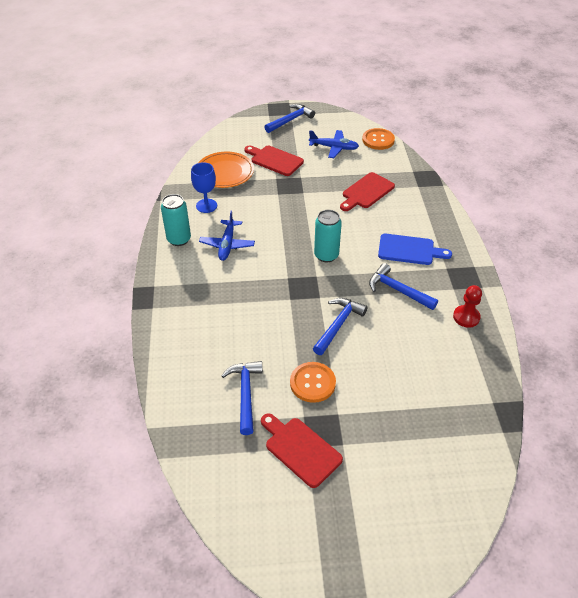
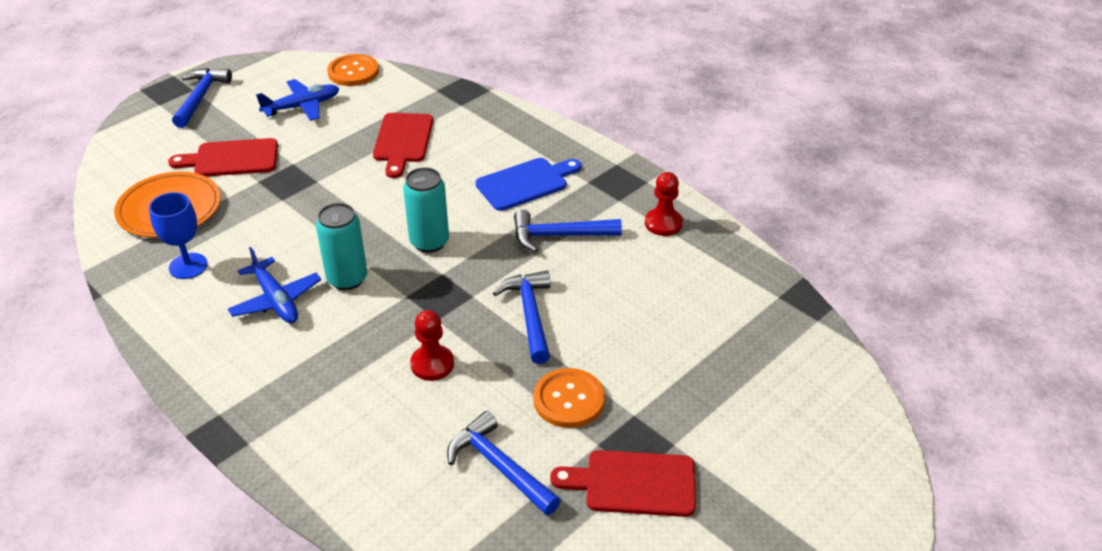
camera: 40 degrees left, 5 degrees down
turquoise can [161,194,191,246] -> turquoise can moved to [316,203,367,290]
none -> red pawn [410,310,454,381]

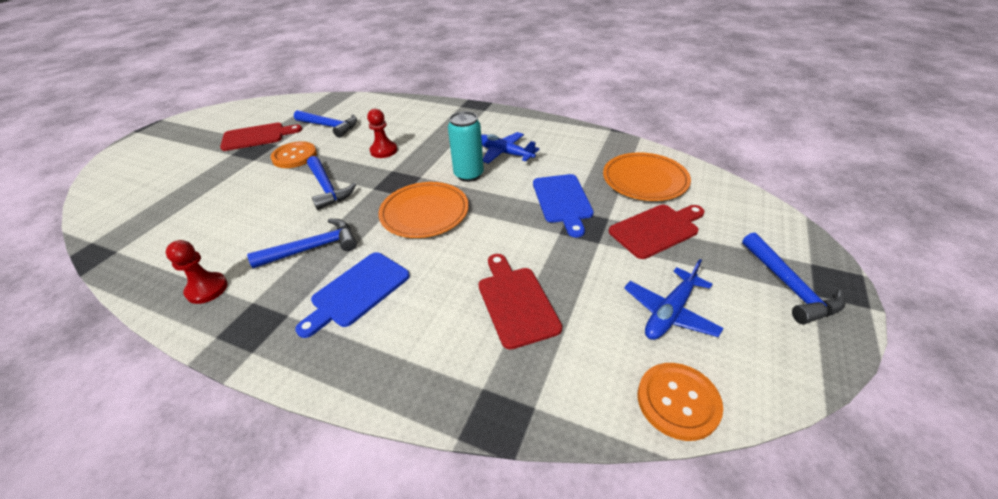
camera: 160 degrees right, 0 degrees up
blue goblet [149,192,208,279] -> none
turquoise can [403,167,449,253] -> orange plate [378,182,469,238]
none -> blue cutting board [533,174,594,237]

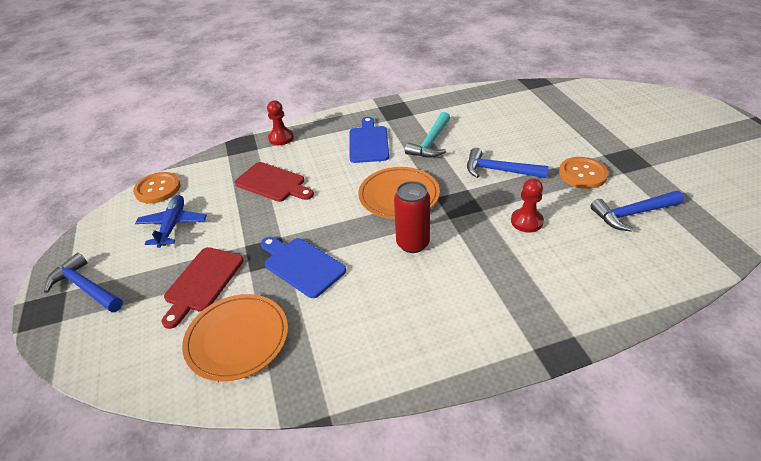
camera: 140 degrees right, 0 degrees up
red pawn [166,240,228,304] -> red pawn moved to [267,100,294,145]
red cutting board [220,123,302,151] -> none
blue hammer [247,219,357,268] -> turquoise hammer [405,112,450,157]
turquoise can [448,111,484,182] -> red can [394,181,430,253]
blue plane [481,132,539,164] -> none

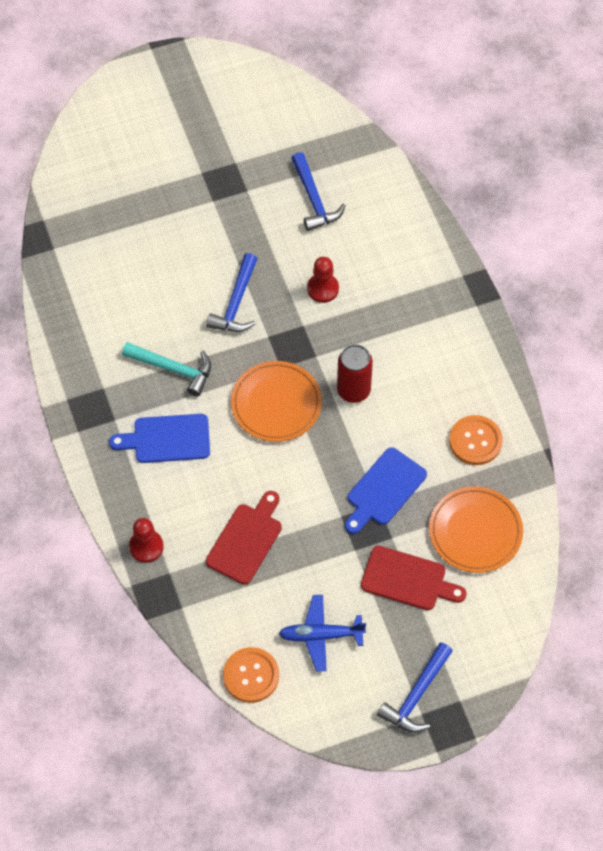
camera: 95 degrees left, 20 degrees up
orange button [559,157,608,189] -> orange button moved to [449,415,503,465]

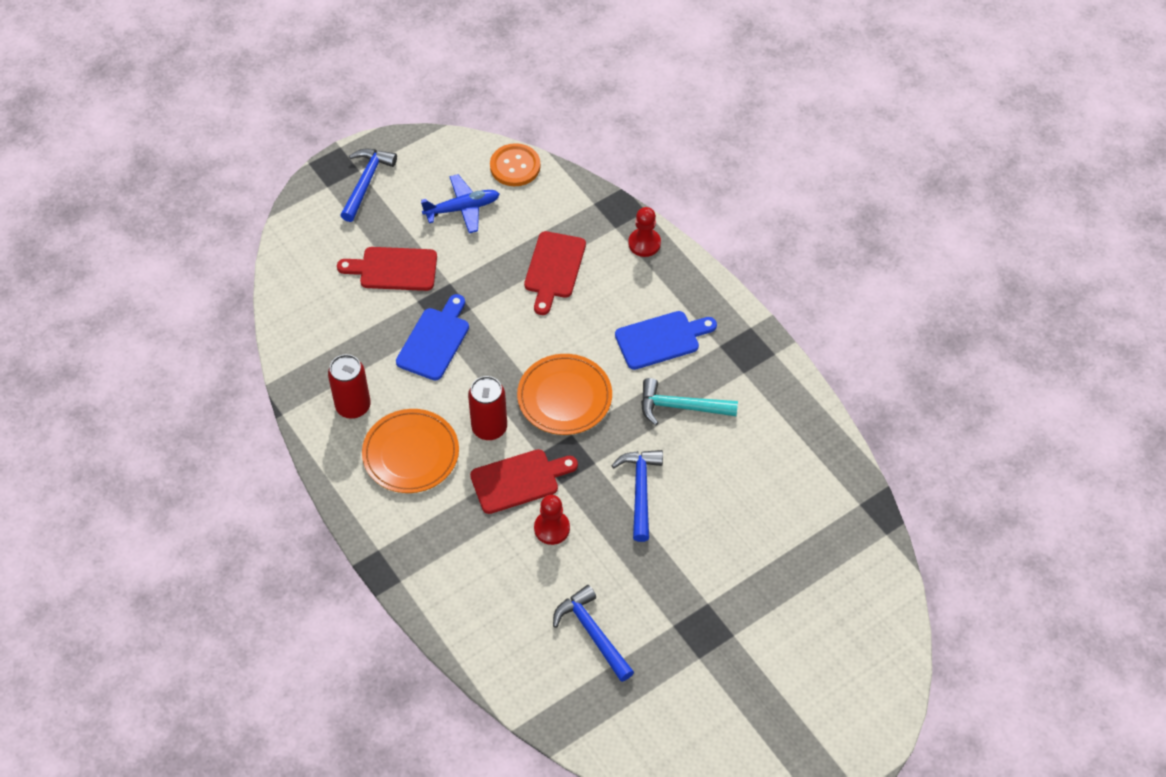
camera: 165 degrees right, 5 degrees down
orange plate [429,486,523,573] -> orange plate moved to [362,409,459,493]
orange button [449,415,503,465] -> red can [328,354,371,419]
none -> red cutting board [470,449,578,514]

